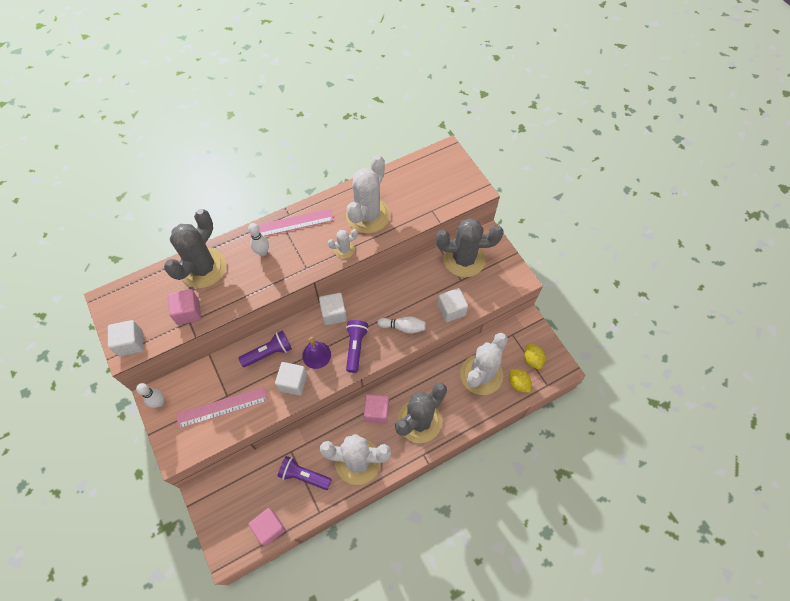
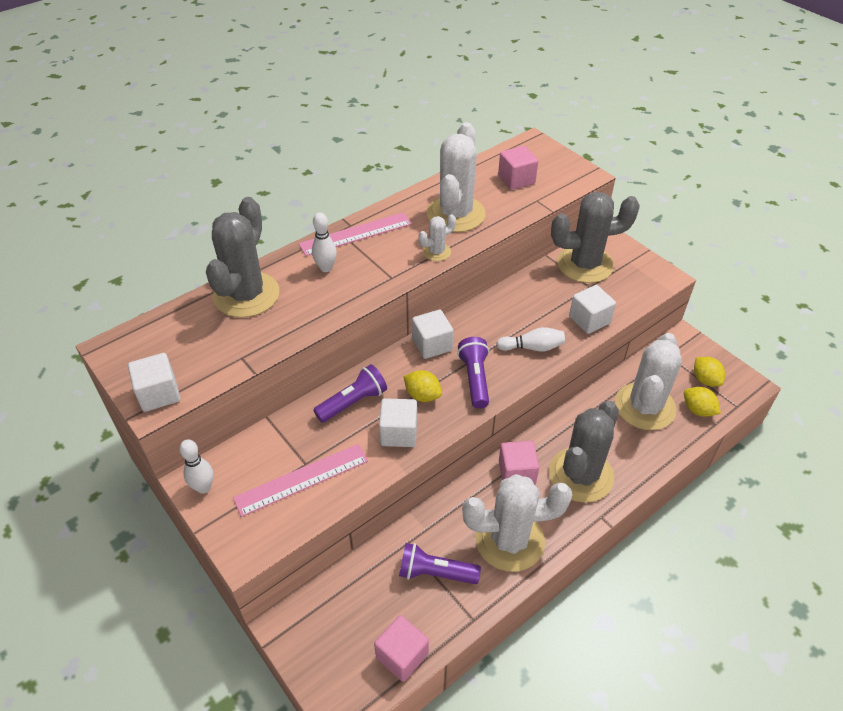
camera: 10 degrees left, 15 degrees down
pink cube [168,289,201,325] -> pink cube moved to [498,146,538,190]
purple bell [302,337,331,369] -> yellow lemon [403,370,442,402]

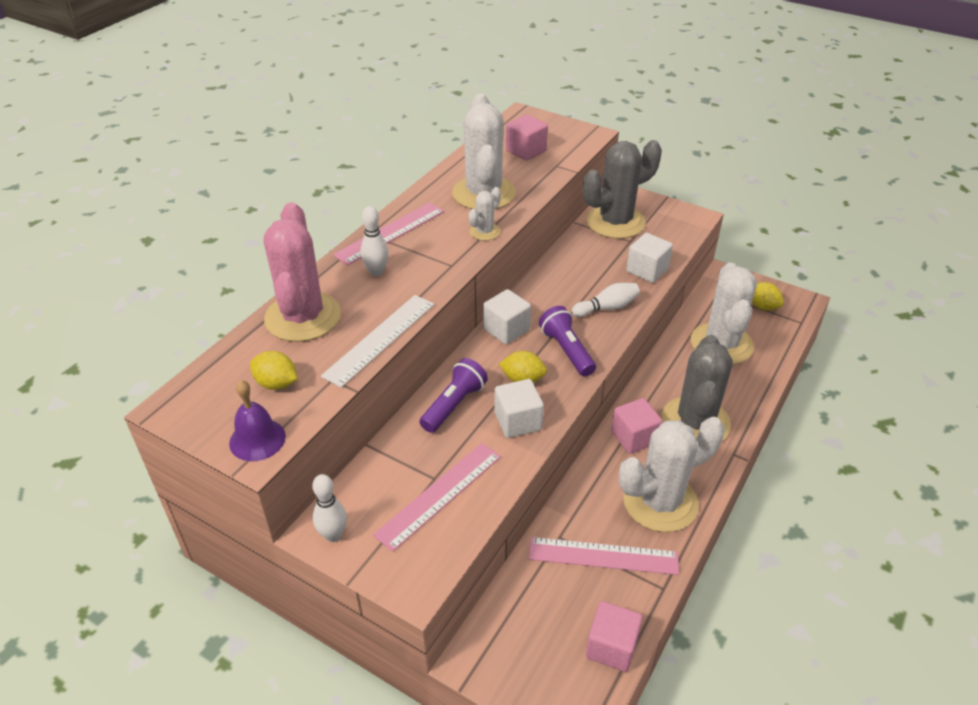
camera: 20 degrees left, 5 degrees down
white cube [128,353,181,412] -> purple bell [229,380,286,461]
grey cactus [206,197,279,318] -> pink cactus [264,202,341,342]
purple flashlight [399,543,481,584] -> pink ruler [529,537,679,575]
yellow lemon [684,387,721,417] -> yellow lemon moved to [250,351,298,390]
none -> white ruler [321,295,434,388]

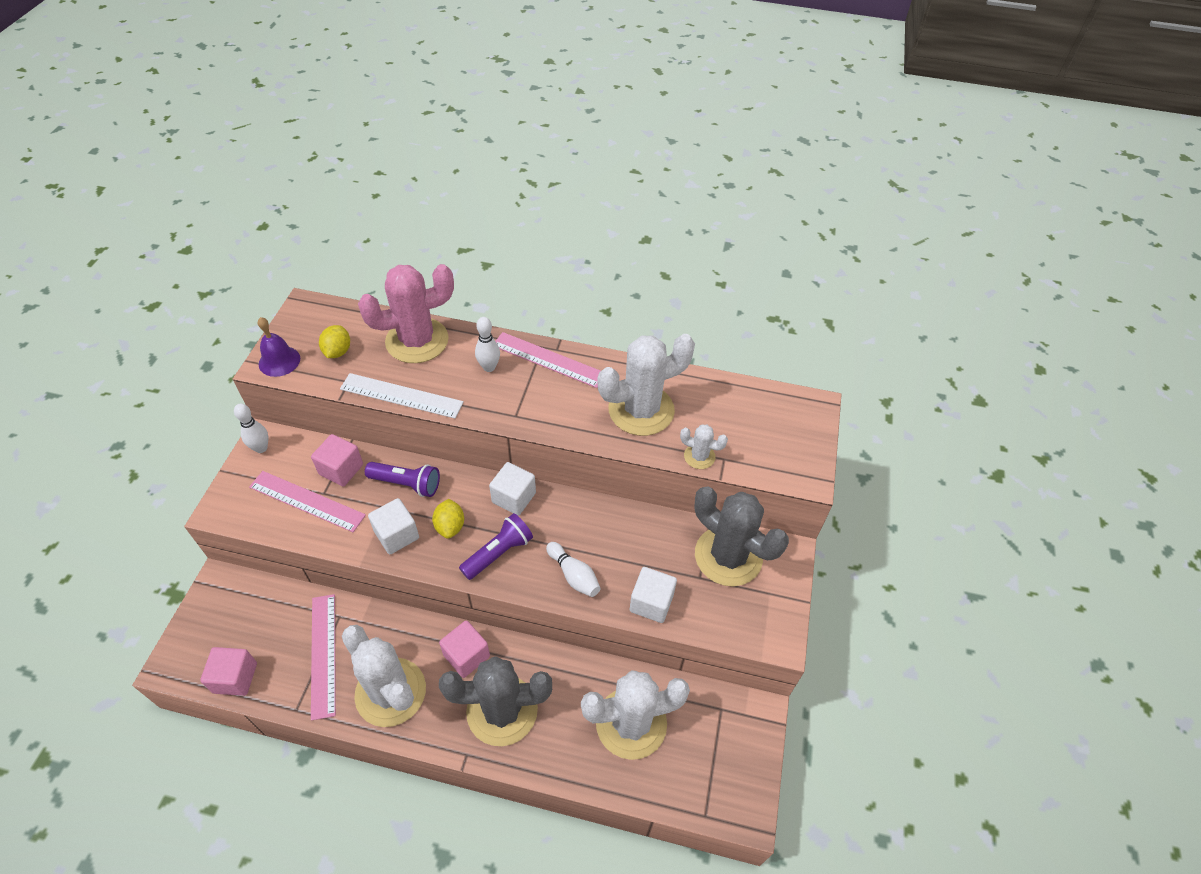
camera: 70 degrees right, 10 degrees up
white cactus [468,187,501,241] -> white cactus moved to [680,424,728,469]
pink cube [506,115,548,161] -> pink cube moved to [311,434,363,486]
yellow lemon [752,282,784,311] -> none

